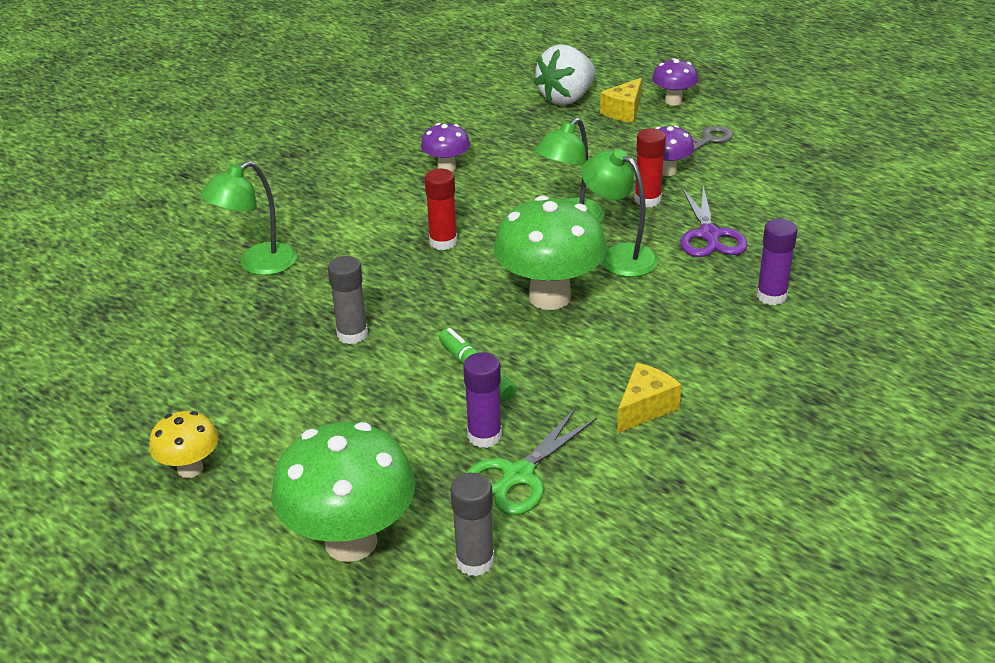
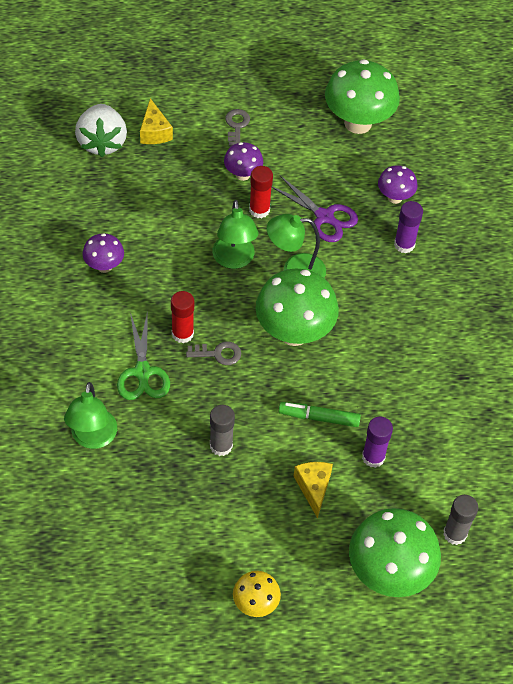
camera: 50 degrees left, 20 degrees up
green scissors [466,409,597,515] -> green scissors moved to [117,310,170,400]
yellow cheese [617,363,681,433] -> yellow cheese moved to [293,462,333,519]
purple mushroom [652,58,698,106] -> purple mushroom moved to [378,165,418,204]
none -> grey key [186,341,241,365]
none -> green mushroom [325,59,400,134]

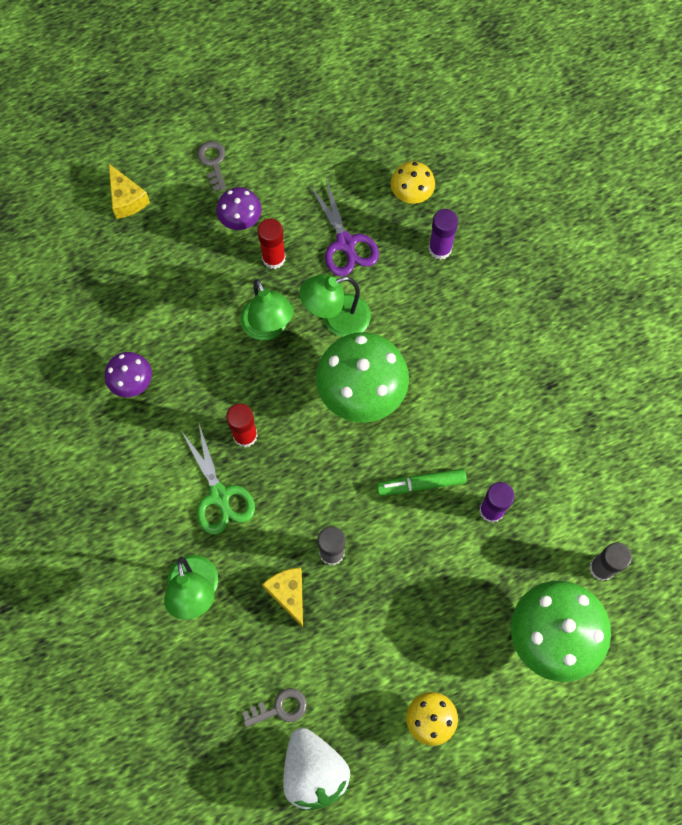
camera: 15 degrees left, 15 degrees up
white strawberry [75,104,127,157] -> white strawberry moved to [283,728,350,811]
grey key [186,341,241,365] -> grey key moved to [242,688,307,727]
purple scissors [271,176,358,242] -> purple scissors turned 45 degrees clockwise [309,179,379,276]
yellow cheese [293,462,333,519] -> yellow cheese moved to [262,567,303,627]
green mushroom [325,59,400,134] -> none
purple mushroom [378,165,418,204] -> yellow mushroom [391,161,435,204]

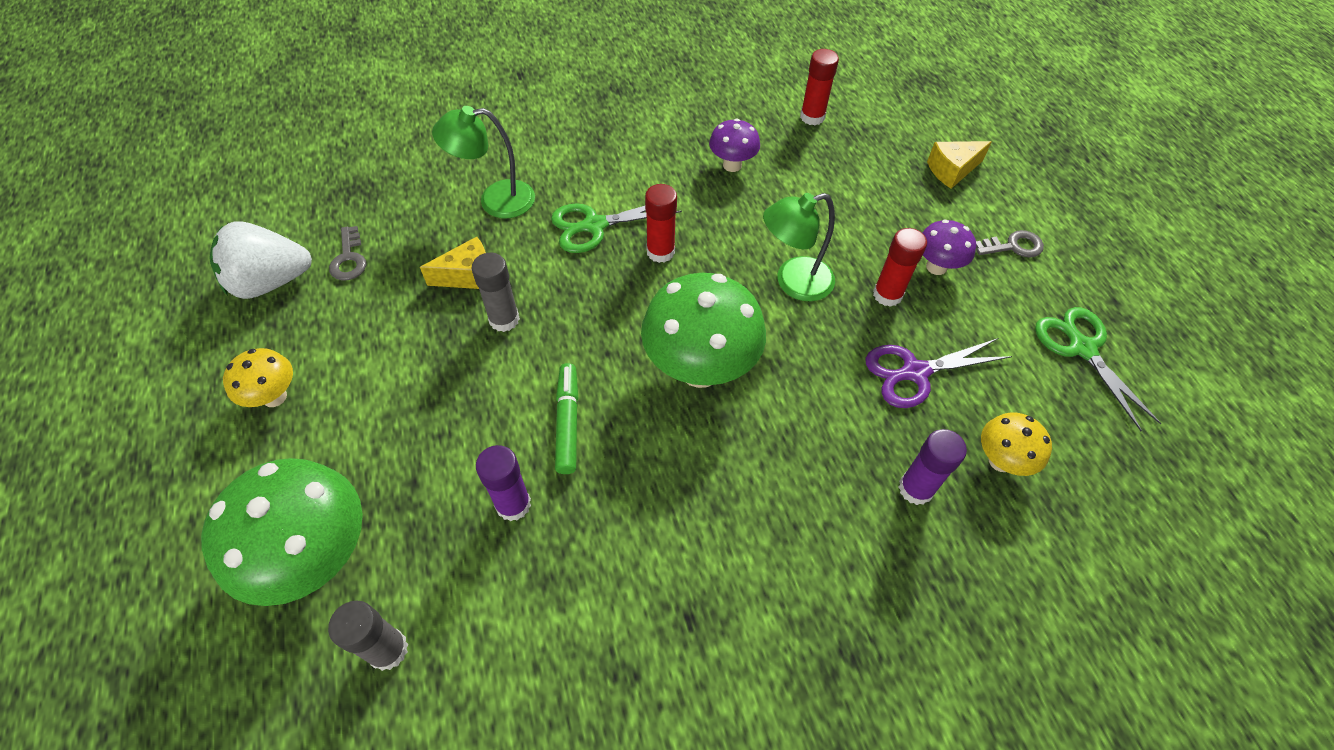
camera: 95 degrees right, 15 degrees down
green lamp [300,275,371,337] -> none
none -> red glue stick [800,49,839,126]
none -> green scissors [1035,307,1162,431]

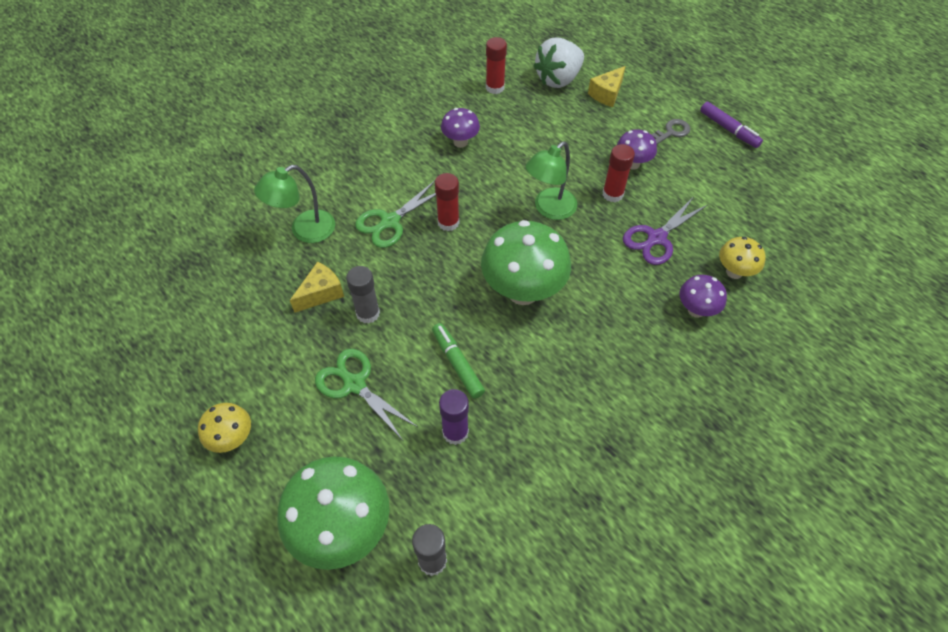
camera: 25 degrees left, 0 degrees up
white strawberry [210,221,312,299] -> white strawberry moved to [533,38,584,88]
grey key [329,226,366,281] -> none
purple glue stick [899,429,967,505] -> purple mushroom [680,275,727,318]
green scissors [1035,307,1162,431] -> green scissors moved to [315,349,418,440]
none -> purple marker [700,102,763,148]

